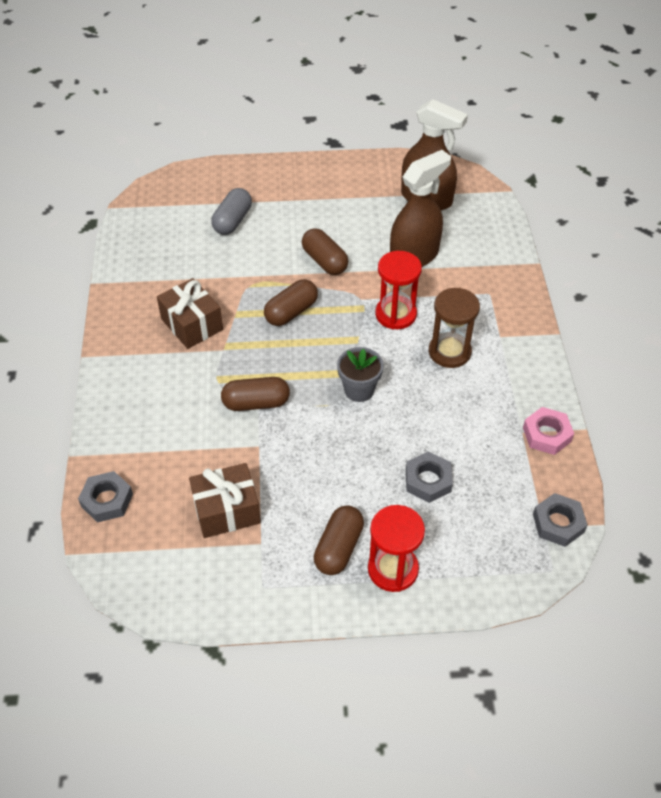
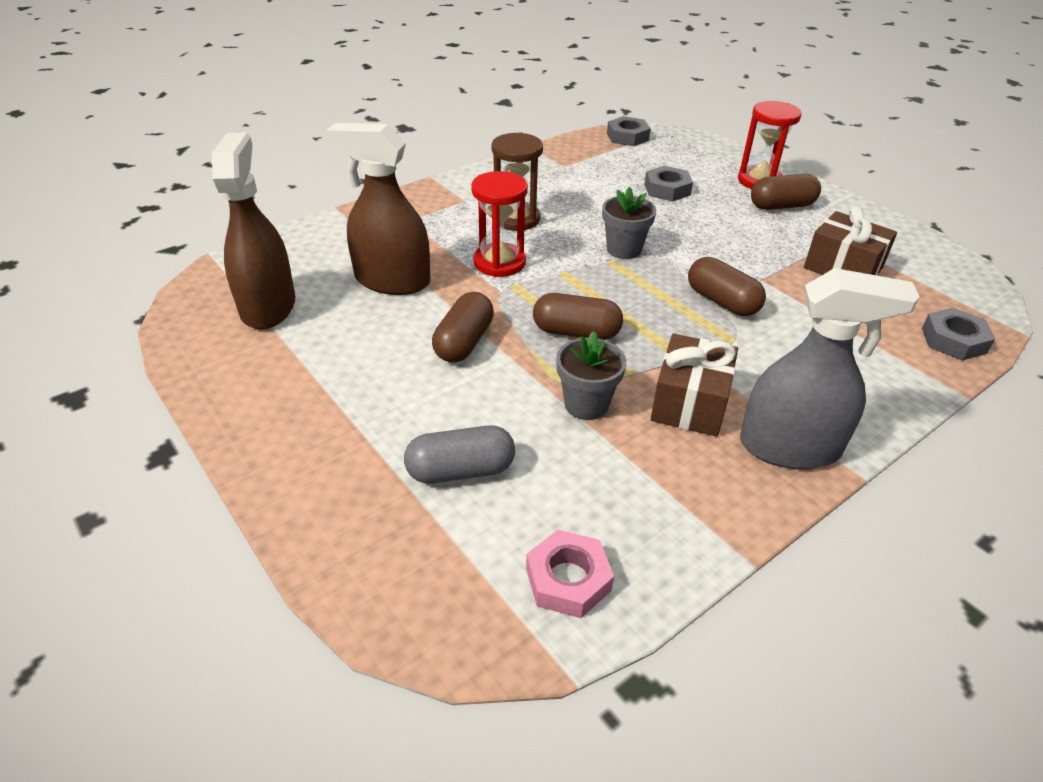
camera: 125 degrees left, 10 degrees down
pink nut [523,407,574,455] -> pink nut moved to [526,530,614,618]
none -> grey flower pot [556,331,626,420]
none -> grey spray bottle [740,268,920,469]

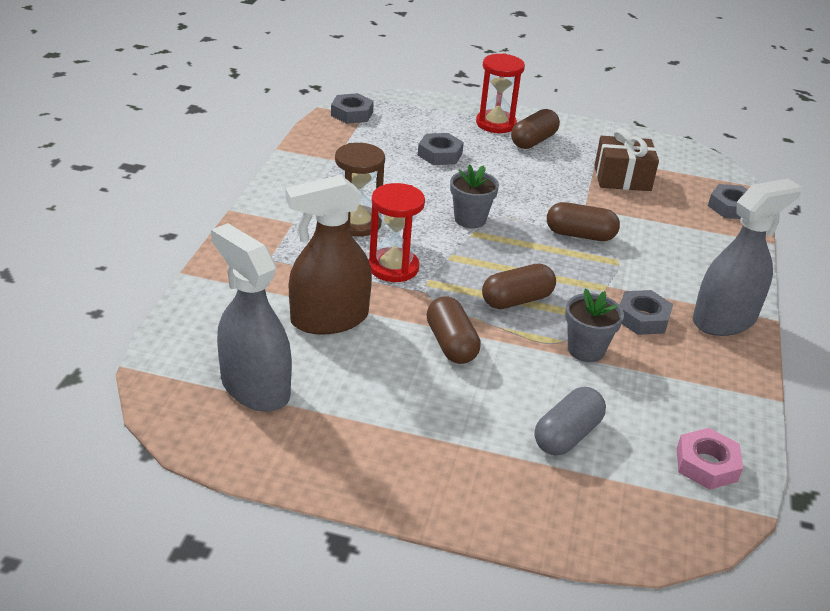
camera: 40 degrees left, 5 degrees down
brown spray bottle [212,133,296,329] -> grey spray bottle [211,223,292,412]
brown gift [651,333,738,437] -> grey nut [620,290,673,335]

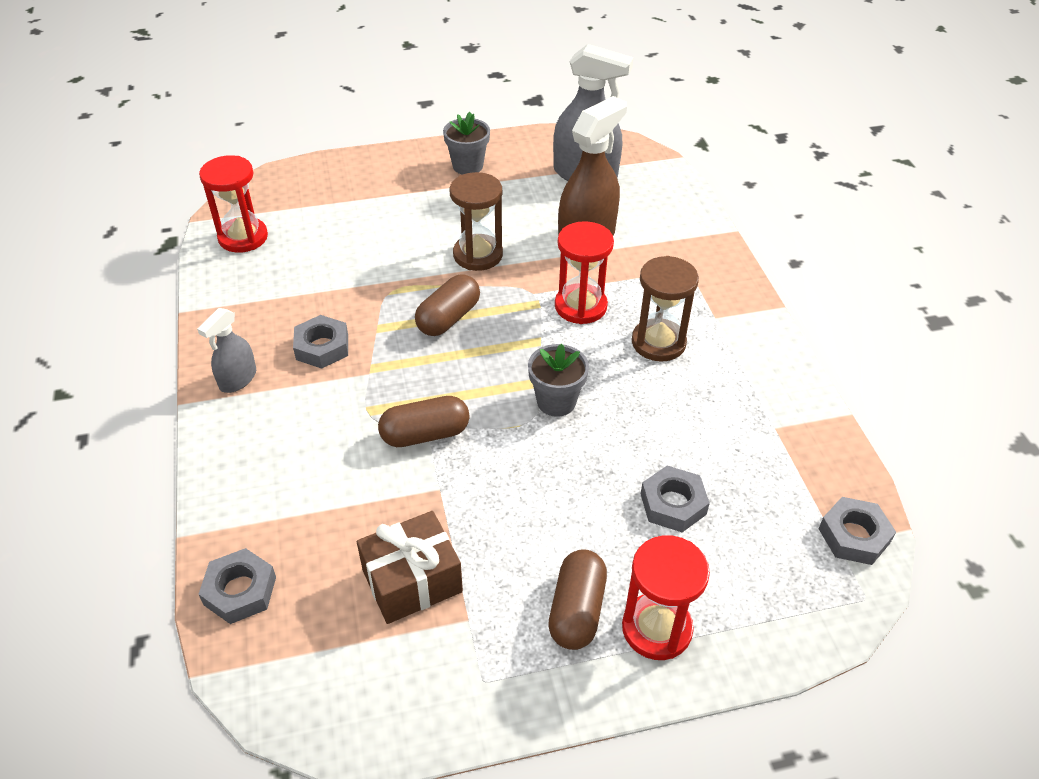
camera: 155 degrees right, 10 degrees up
brown capsule [426,296,481,364] -> brown hourglass [450,172,503,271]
grey capsule [535,387,606,455] -> none
grey flower pot [565,288,624,362] -> grey flower pot moved to [443,112,490,175]
pink nut [677,428,743,490] -> red hourglass [199,155,268,253]
grey spray bottle [693,179,802,336] -> grey spray bottle [197,308,256,393], size x0.54

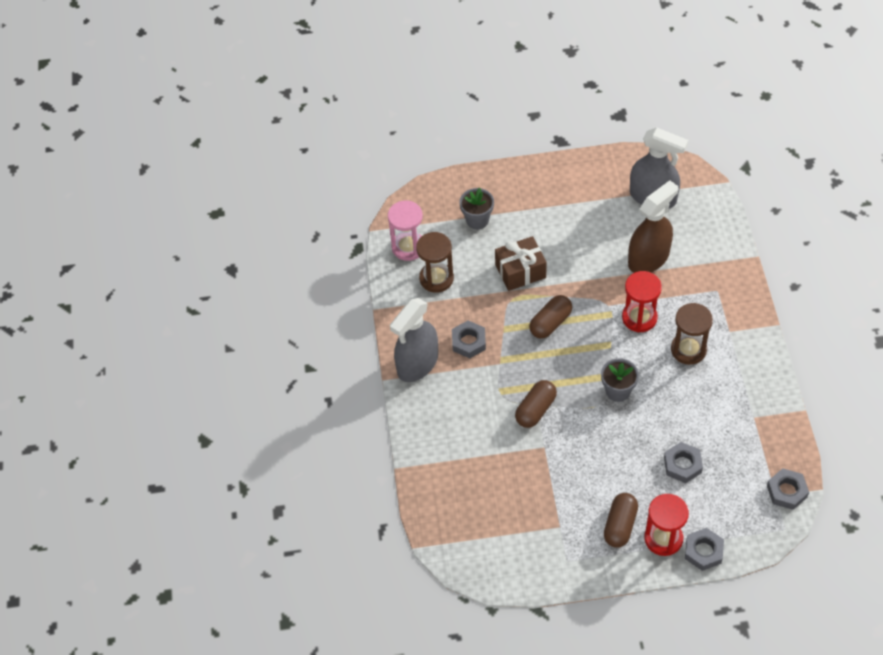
camera: 10 degrees right, 10 degrees up
grey spray bottle [197,308,256,393] -> grey spray bottle [390,298,438,382], size x1.84
red hourglass [199,155,268,253] -> pink hourglass [388,200,423,261]
grey nut [199,548,276,624] -> grey nut moved to [685,528,724,571]
brown gift [357,511,463,624] -> brown gift moved to [495,236,547,291]
brown capsule [378,396,470,447] -> brown capsule turned 45 degrees counterclockwise [515,380,557,428]
grey flower pot [443,112,490,175] -> grey flower pot moved to [459,188,494,229]
brown hourglass [450,172,503,271] -> brown hourglass moved to [416,232,454,293]

